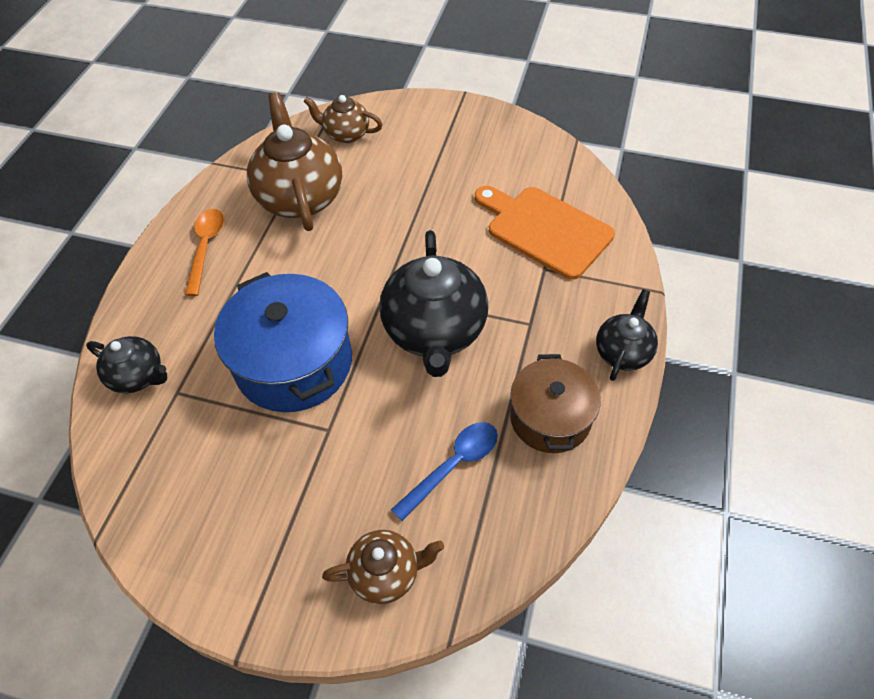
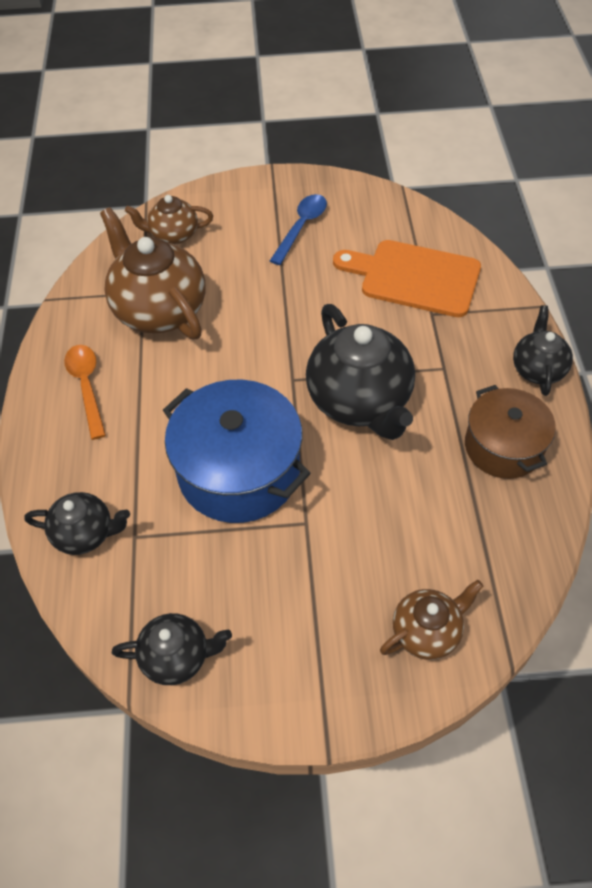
camera: 20 degrees left, 0 degrees up
blue spoon [391,422,498,521] -> blue spoon moved to [270,194,327,265]
none -> black teapot [112,613,232,685]

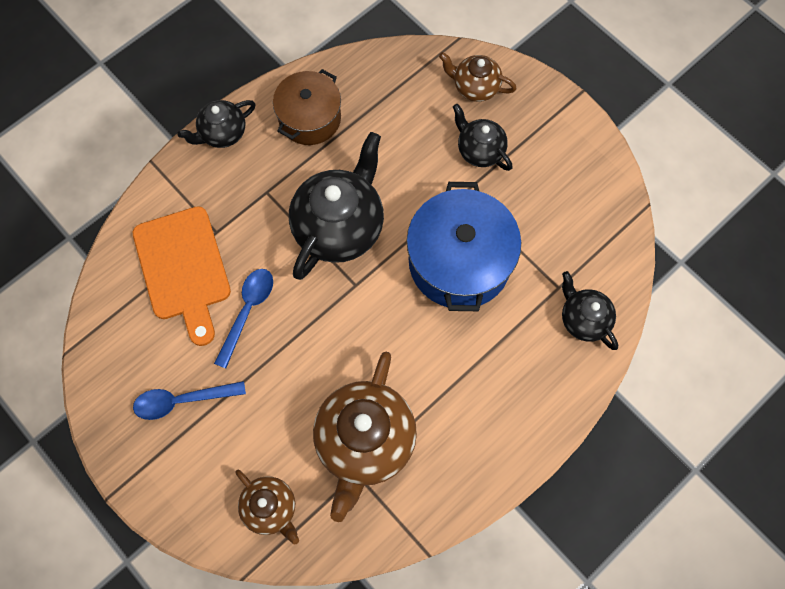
camera: 130 degrees left, 15 degrees up
orange spoon [64,345,106,440] -> none
black teapot [112,613,232,685] -> black teapot moved to [453,104,513,171]
none -> blue spoon [214,269,273,369]

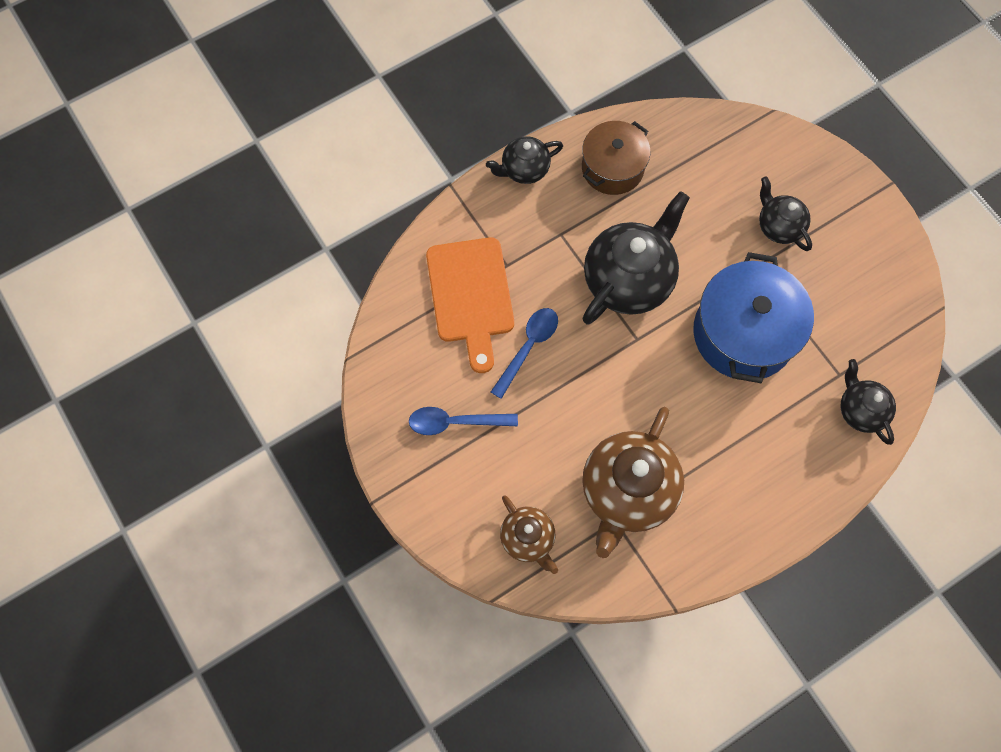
camera: 10 degrees right, 0 degrees up
brown teapot [439,52,517,102] -> none

